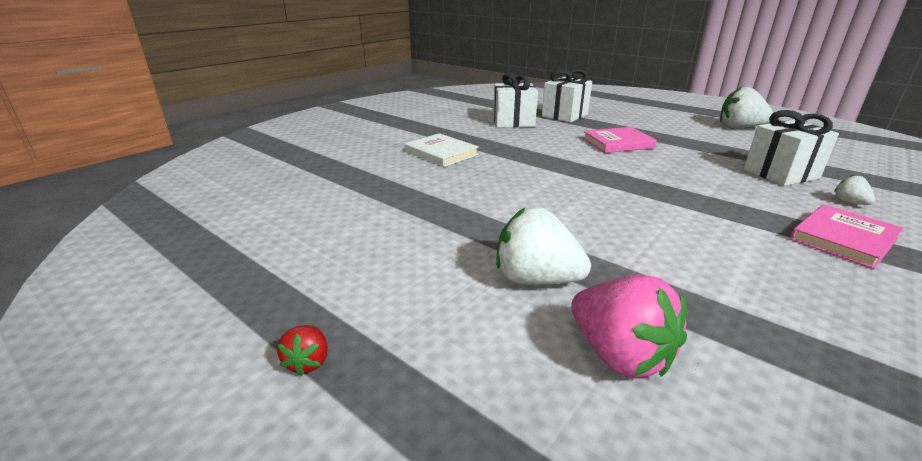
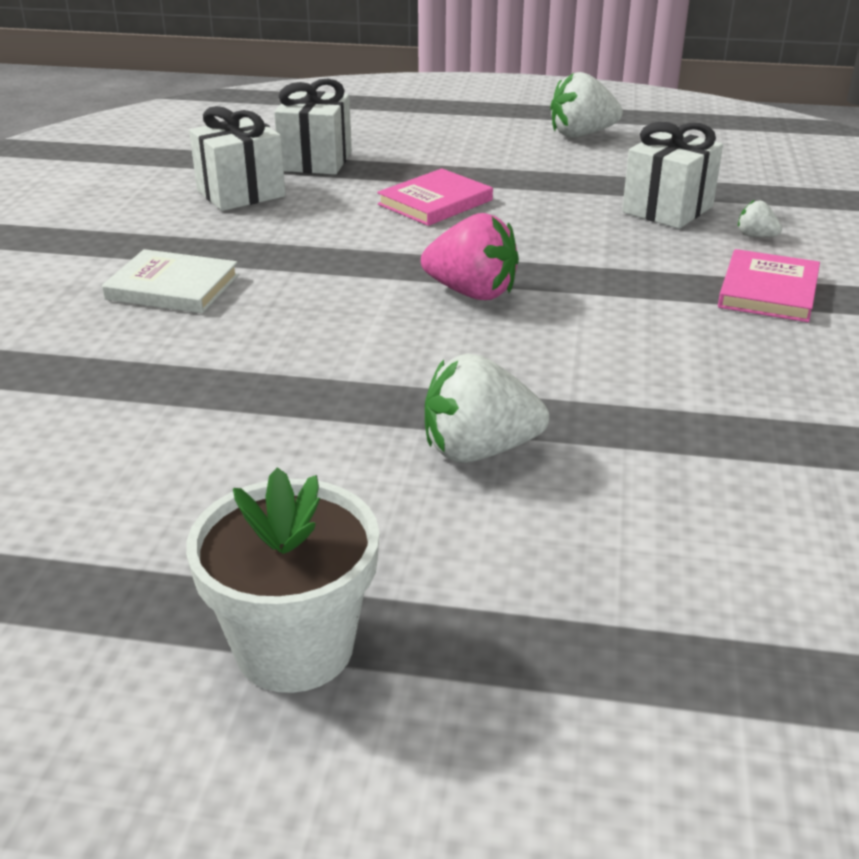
camera: 30 degrees left, 5 degrees up
red strawberry [277,325,328,376] -> white flower pot [186,467,379,693]
pink strawberry [571,275,687,378] -> pink strawberry moved to [421,213,519,300]

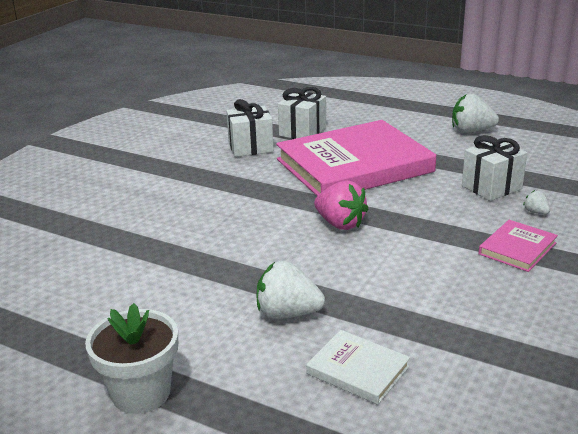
camera: 20 degrees right, 5 degrees down
white book [102,249,239,313] -> white book moved to [306,330,410,405]
pink book [377,168,493,226] -> pink book [276,120,436,196], size x2.34

